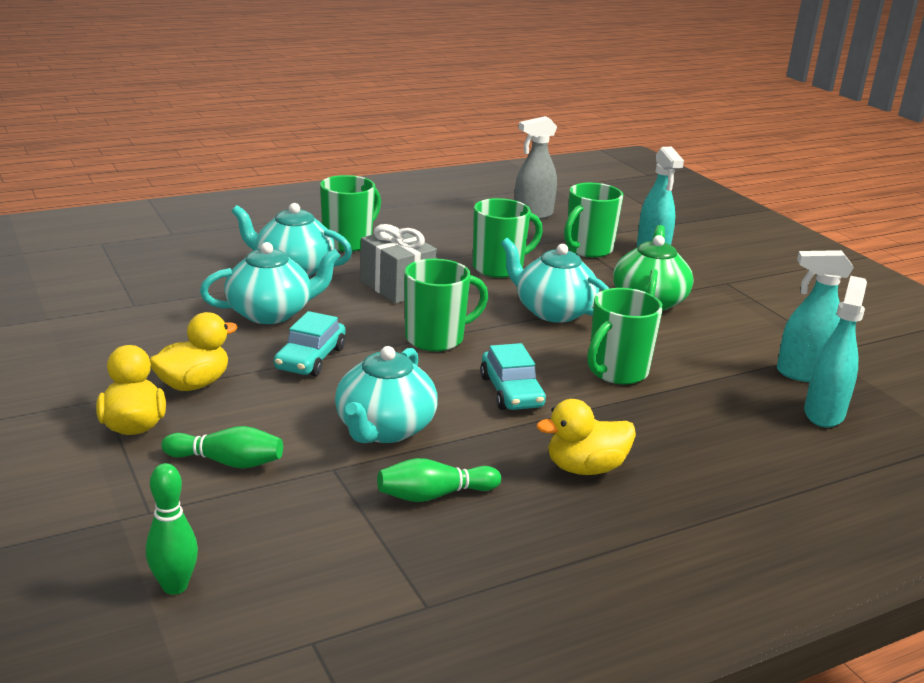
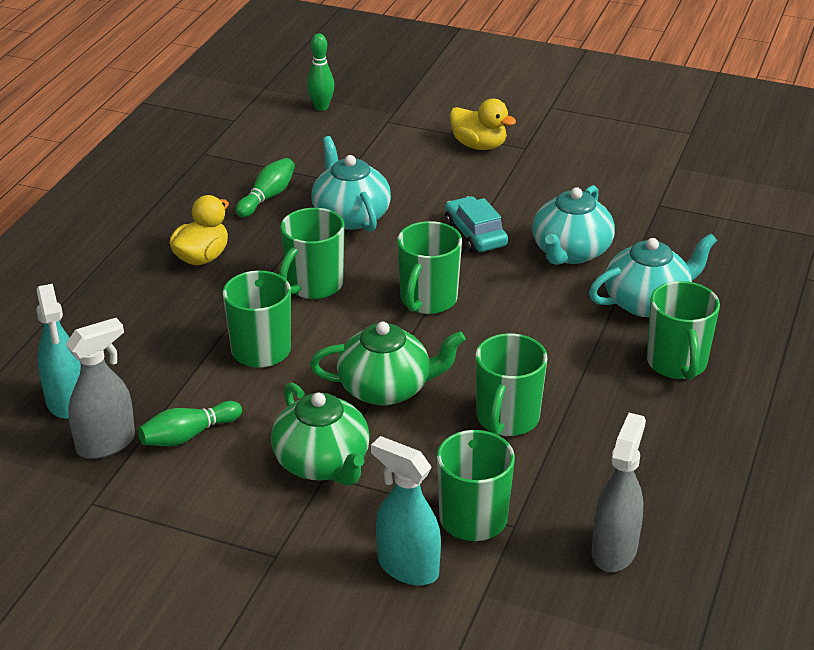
camera: 140 degrees right, 10 degrees up
yellow duck [150,312,238,391] -> none
green bowling pin [161,426,283,469] -> green bowling pin moved to [138,401,242,446]
grey gift [360,224,437,303] -> none
turquoise car [480,343,546,410] -> green mug [279,208,345,299]
turquoise teapot [501,238,609,323] -> green teapot [310,322,466,406]
turquoise spray bottle [777,250,854,382] -> grey spray bottle [65,318,135,459]

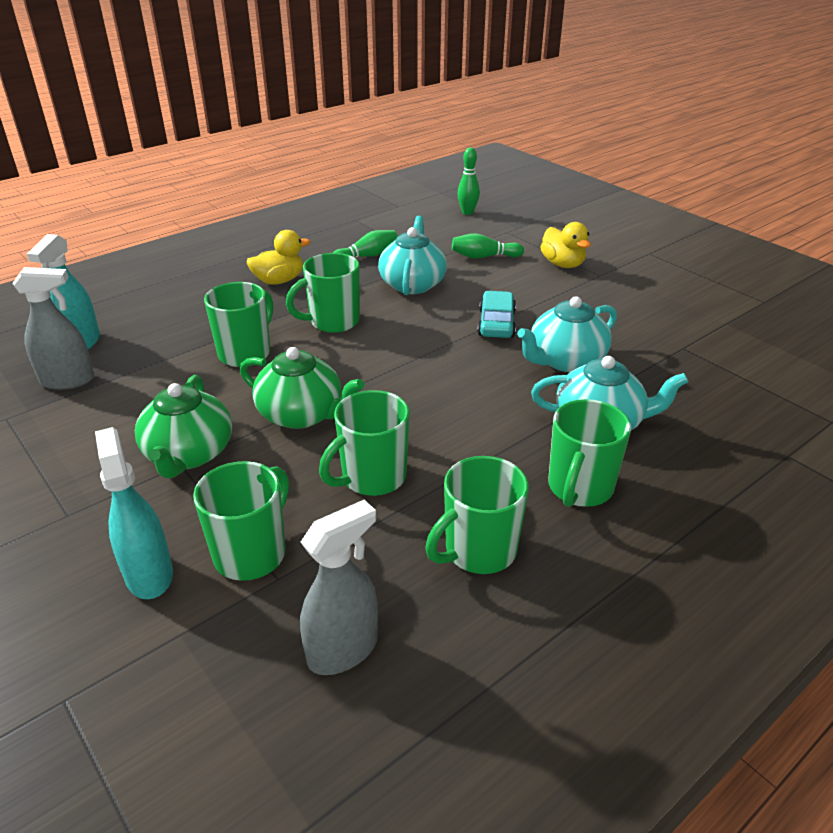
camera: 30 degrees right, 0 degrees up
green bowling pin [138,401,242,446] -> green bowling pin moved to [452,233,524,259]
green mug [397,221,462,314] -> green mug moved to [425,456,529,574]

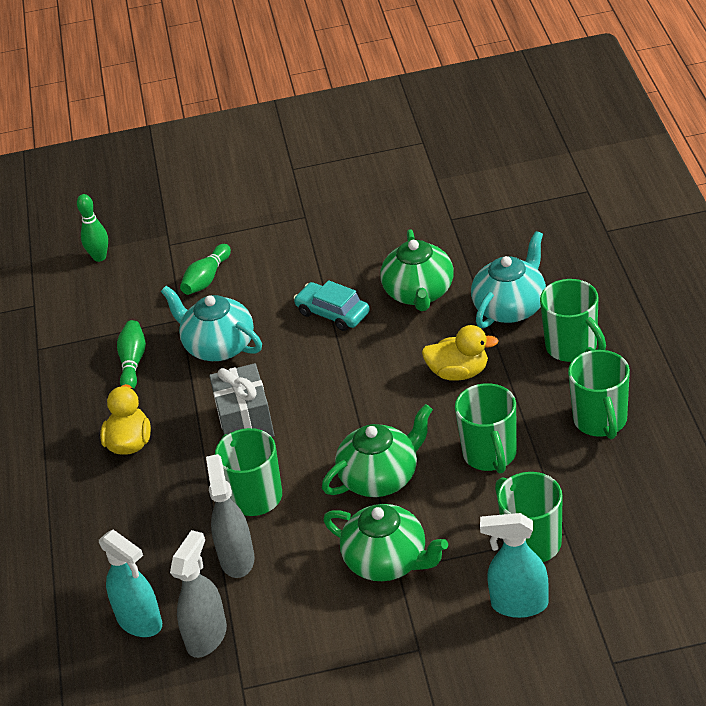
camera: 55 degrees left, 5 degrees up
green mug [286,253,360,333] -> grey gift [209,363,274,437]
grey spray bottle [300,500,378,675] -> grey spray bottle moved to [206,454,255,578]
turquoise teapot [517,296,617,372] -> green teapot [380,229,454,311]
yellow duck [540,222,591,268] -> yellow duck moved to [422,325,498,381]

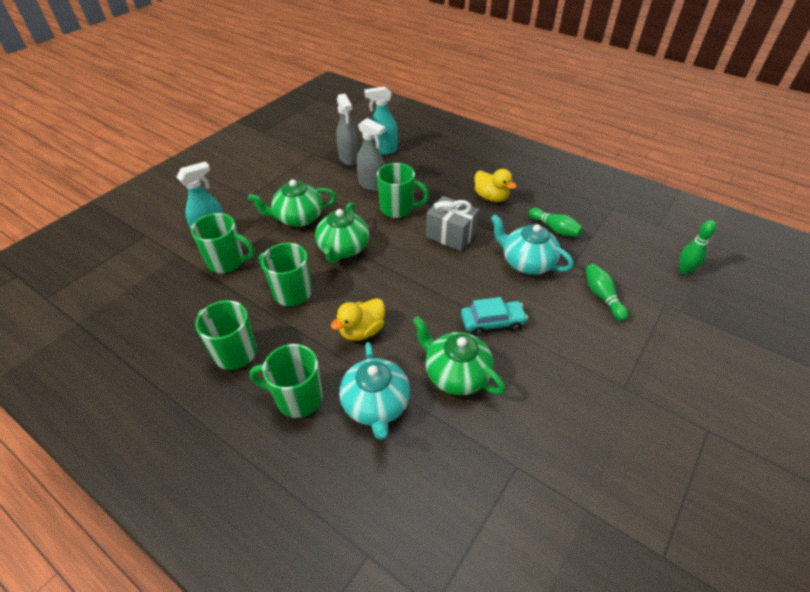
camera: 130 degrees right, 5 degrees up
turquoise teapot [161,286,262,361] -> turquoise teapot turned 135 degrees counterclockwise [491,214,574,275]

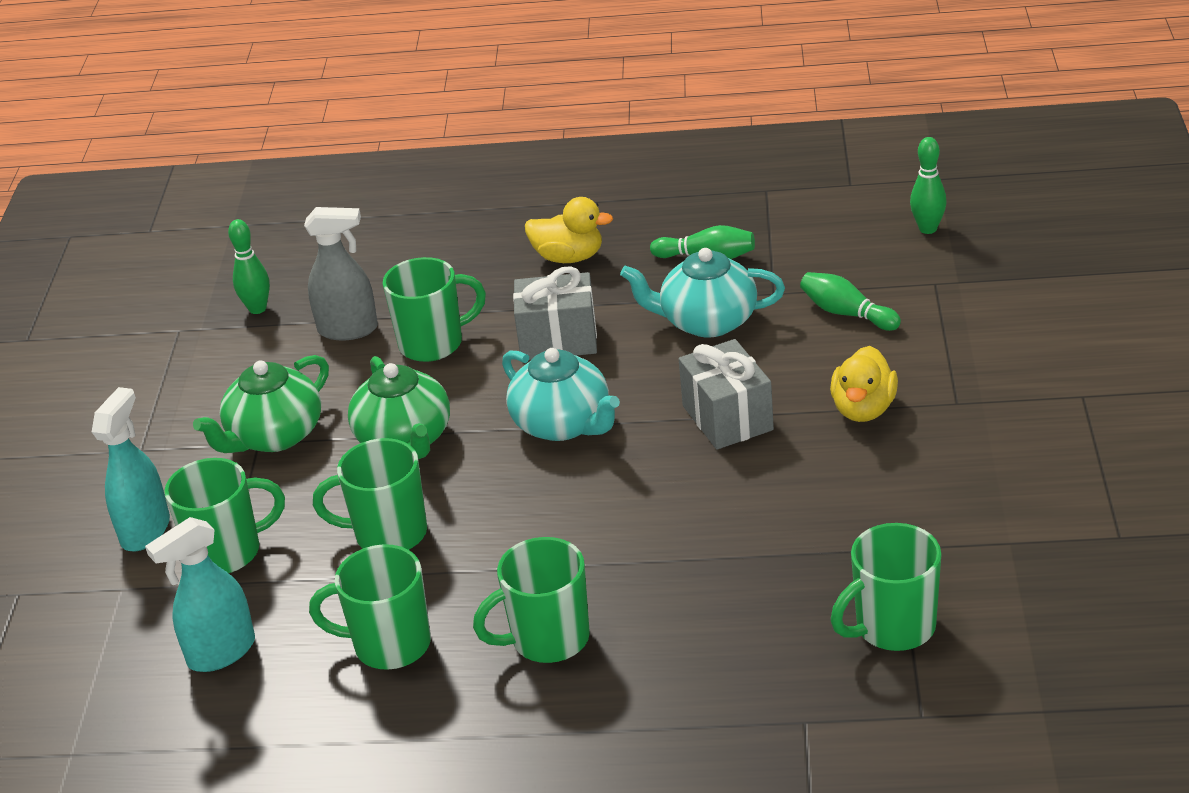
camera: 30 degrees left, 10 degrees down
yellow duck [331,298,385,341] -> yellow duck moved to [830,346,898,422]
grey spray bottle [336,93,358,166] -> green bowling pin [228,219,270,314]
turquoise teapot [339,342,410,440] -> turquoise teapot moved to [502,348,620,441]
turquoise spray bottle [364,86,398,155] -> turquoise spray bottle moved to [145,517,255,672]
green teapot [412,316,505,395] -> none
turquoise car [461,297,528,336] -> grey gift [679,339,774,449]
none -> green mug [831,523,941,651]

